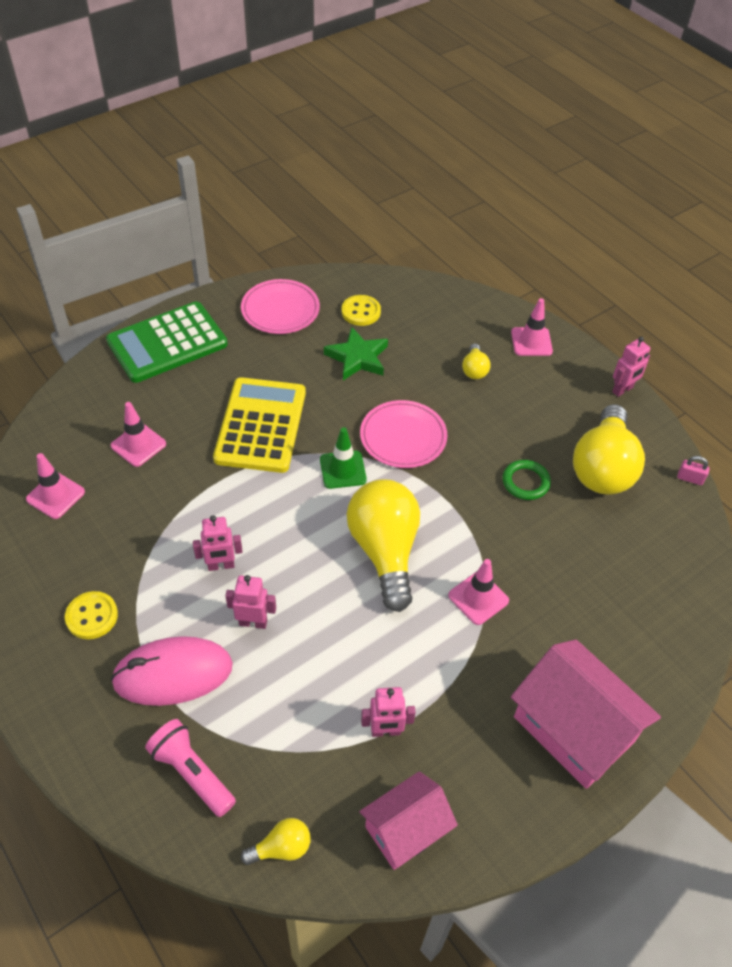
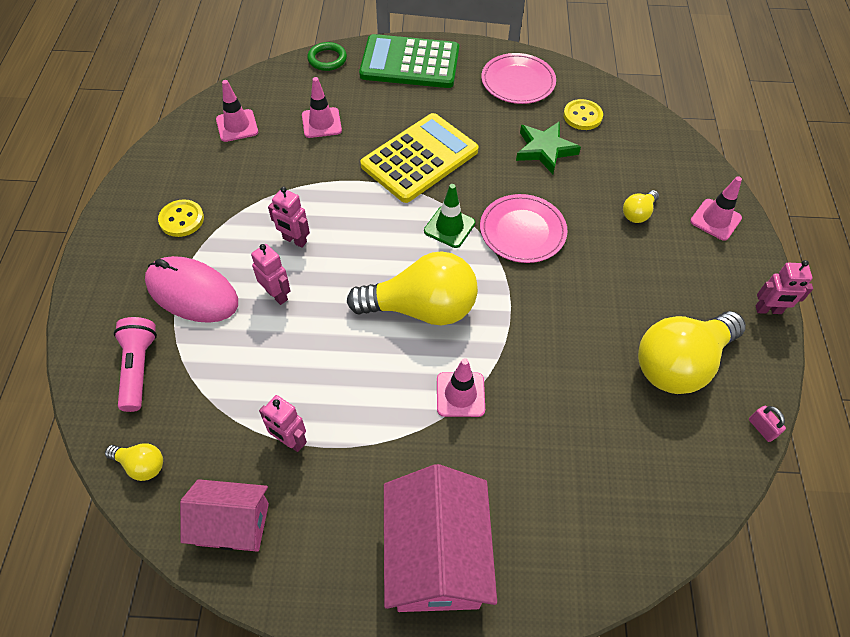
camera: 40 degrees right, 5 degrees up
yellow light bulb [347,480,420,612] -> yellow light bulb turned 60 degrees clockwise [347,251,478,325]
green ring [502,460,551,500] -> green ring moved to [307,42,347,71]

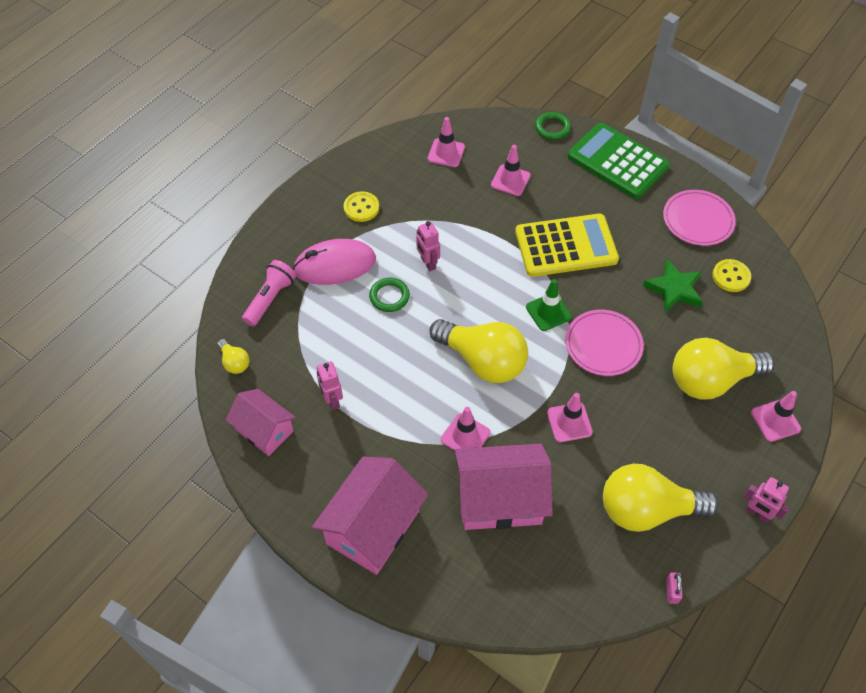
camera: 35 degrees right, 0 degrees up
pink mouse [145,256,238,323] -> pink mouse turned 75 degrees counterclockwise [293,239,376,285]
pink robot [251,244,290,305] -> green ring [369,278,410,312]
yellow light bulb [623,190,659,223] -> yellow light bulb [673,338,774,400], size x2.25
none -> pink house [455,443,553,530]
none -> pink traffic cone [547,393,593,442]

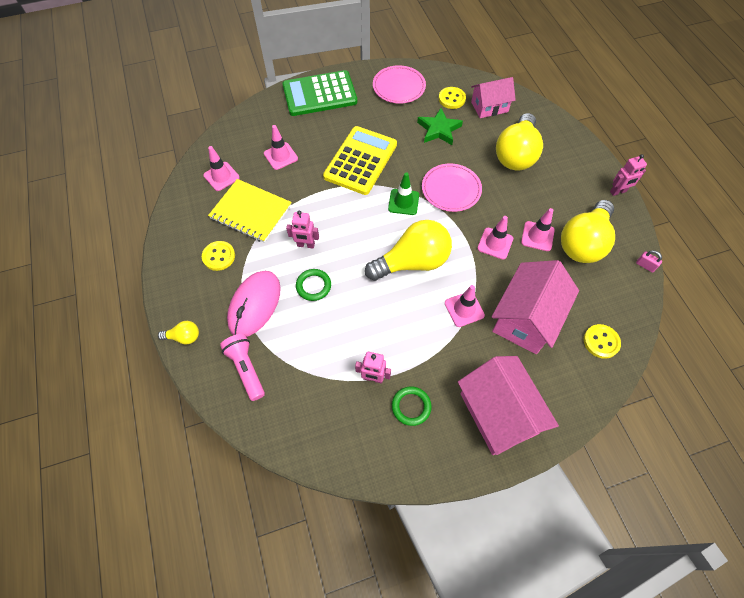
camera: 55 degrees left, 5 degrees up
yellow light bulb [217,339,249,374] -> yellow light bulb moved to [158,321,199,345]
pink house [226,389,296,456] -> pink house moved to [471,77,516,118]
green ring [535,112,571,140] -> green ring moved to [392,386,432,426]
pink traffic cone [751,391,801,442] -> pink traffic cone moved to [521,208,555,251]
none -> yellow notebook [208,179,292,243]
none -> yellow button [583,324,621,359]

